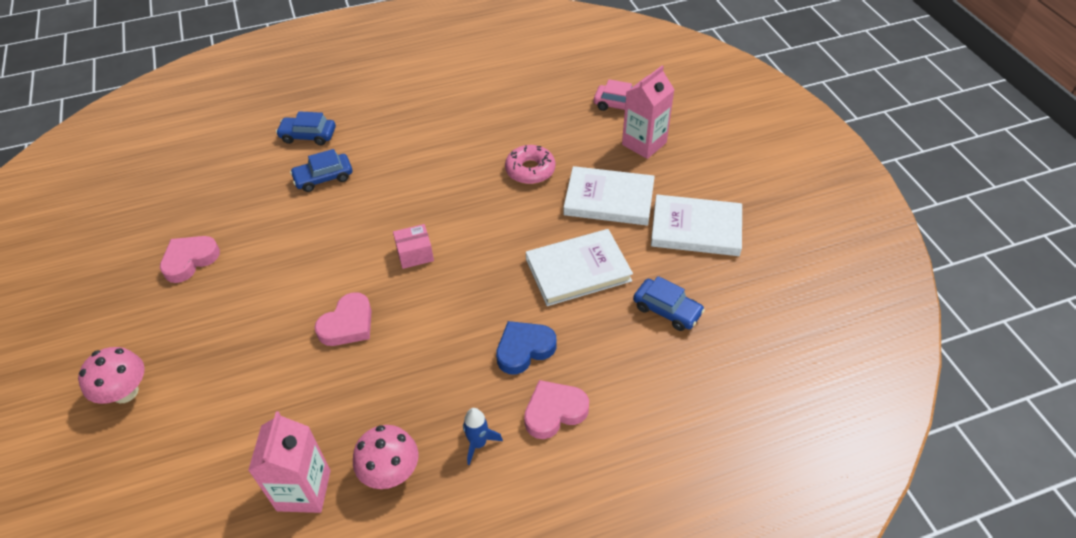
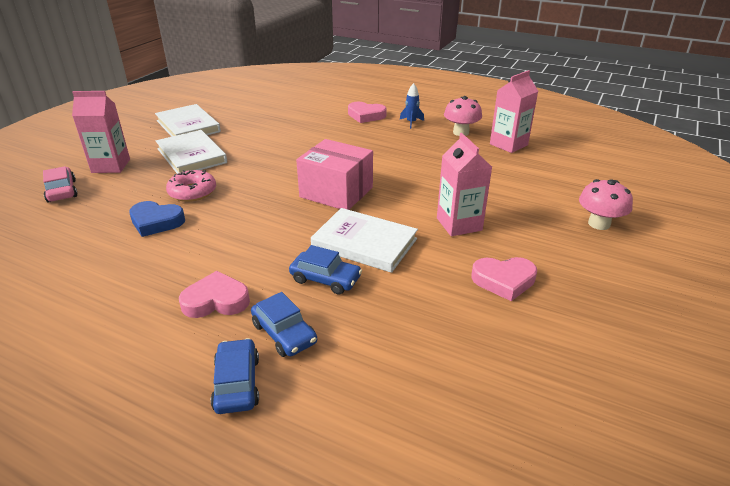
camera: 135 degrees left, 15 degrees down
pink heart [314,292,372,346] -> pink heart moved to [179,271,250,318]
pink box [393,224,434,269] -> pink box [296,139,373,210], size x1.98
blue heart [496,321,556,374] -> blue heart moved to [129,201,185,237]
white book [526,229,633,306] -> white book moved to [311,208,418,273]
blue car [633,276,705,331] -> blue car moved to [211,338,259,414]
none -> pink carton [437,133,492,236]

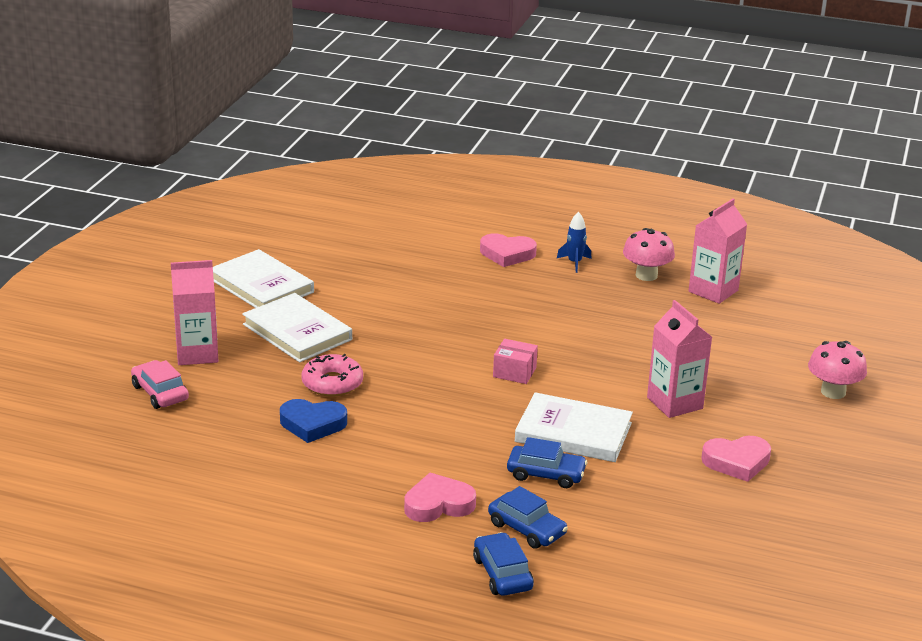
camera: 10 degrees left, 5 degrees down
pink box [296,139,373,210] -> pink box [493,339,538,384], size x0.50

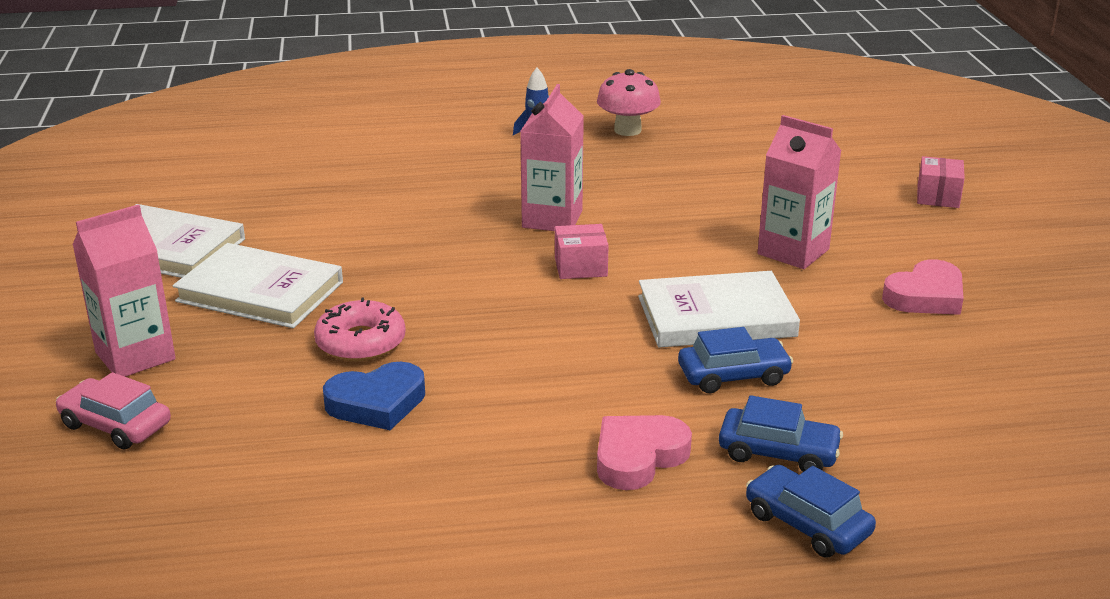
camera: 25 degrees left, 0 degrees up
pink heart [480,233,537,267] -> none
pink carton [689,198,747,304] -> pink carton moved to [520,84,584,231]
pink mushroom [808,341,867,399] -> pink box [917,156,965,208]

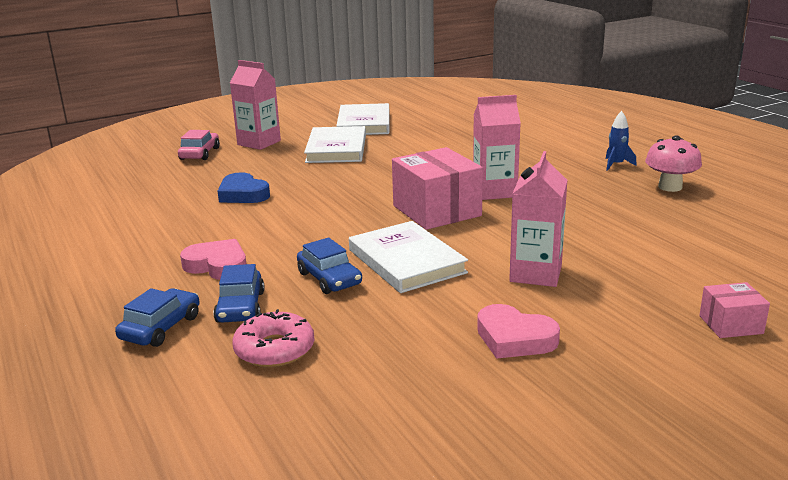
camera: 70 degrees right, 5 degrees down
pink donut [314,297,406,361] -> pink donut moved to [232,309,314,368]
pink box [555,224,609,279] -> pink box [392,147,483,230], size x1.98

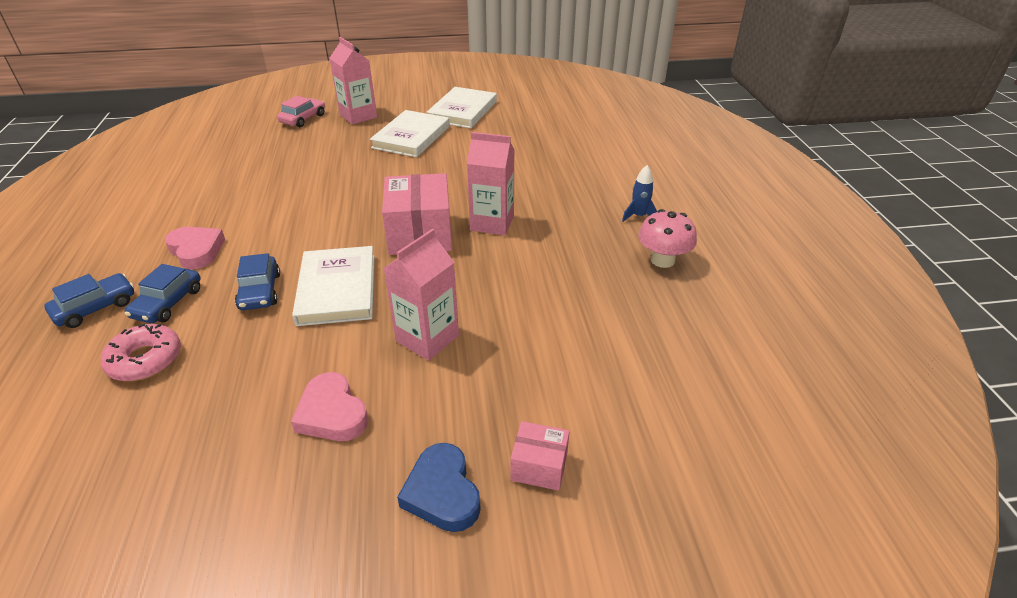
camera: 20 degrees right, 15 degrees up
blue heart [217,172,270,203] -> blue heart moved to [397,443,481,532]

